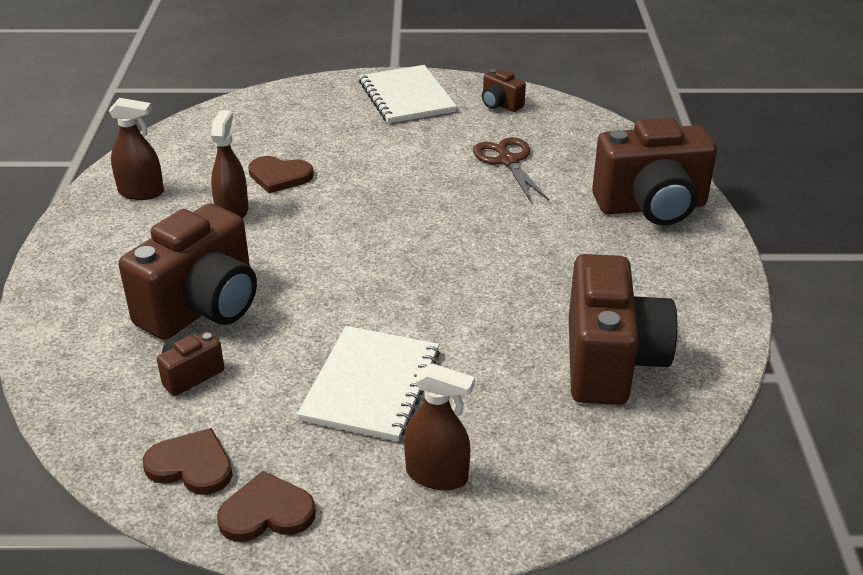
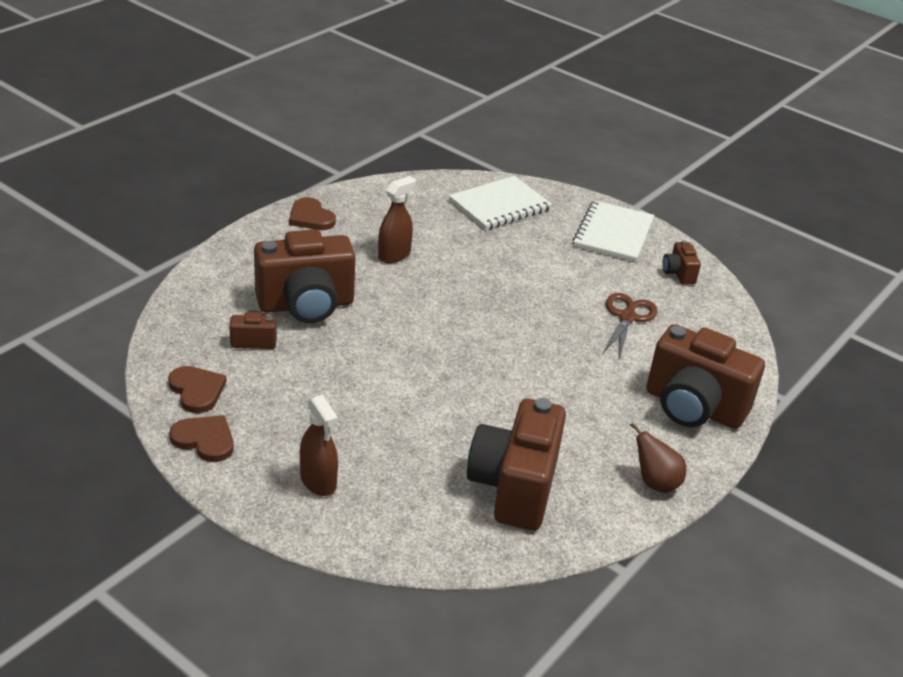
camera: 35 degrees right, 0 degrees up
brown spray bottle [109,98,164,200] -> none
brown heart [248,156,314,193] -> brown heart moved to [289,197,336,230]
white notebook [297,326,440,442] -> white notebook moved to [449,176,552,230]
brown camera [569,254,678,405] -> brown camera turned 150 degrees clockwise [467,398,566,530]
none -> brown pear [630,422,686,493]

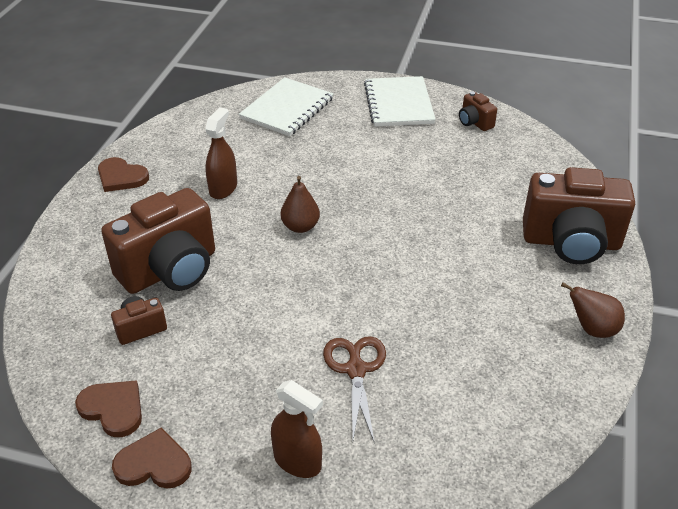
camera: 20 degrees left, 5 degrees up
brown camera [467,398,566,530] -> none
brown scissors [602,293,658,358] -> brown scissors moved to [323,336,386,444]
none -> brown pear [280,176,320,233]

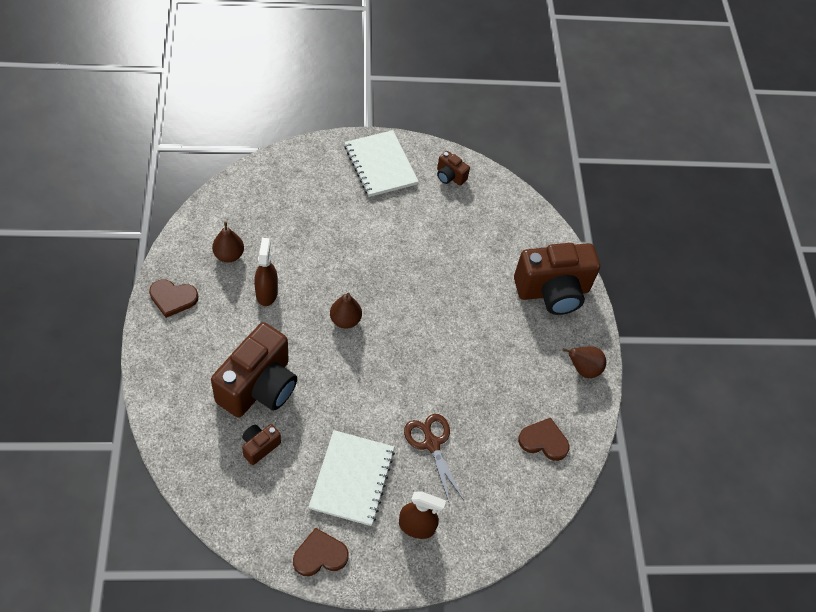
camera: 25 degrees left, 15 degrees up
brown heart [75,380,142,437] -> brown heart moved to [518,417,569,461]
white notebook [239,77,334,136] -> white notebook moved to [309,430,395,526]
none -> brown pear [212,222,244,262]

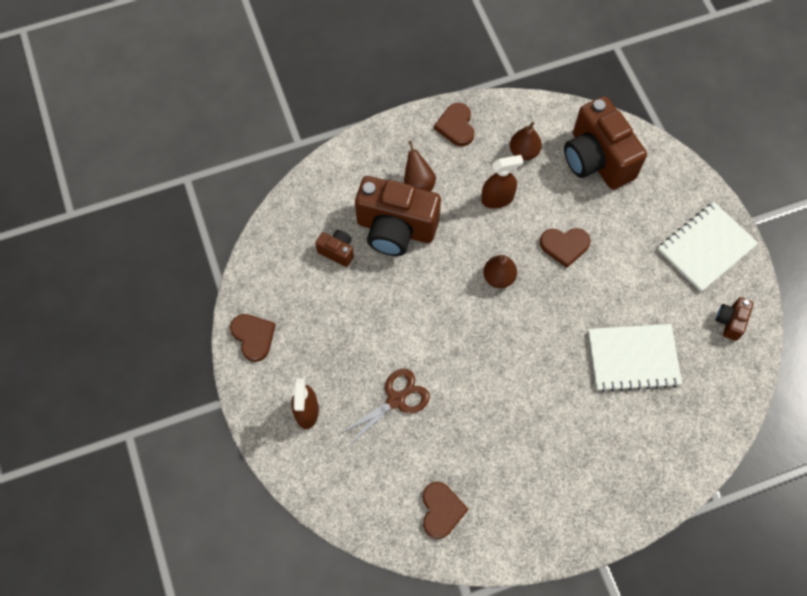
camera: 80 degrees right, 10 degrees up
white notebook [309,430,395,526] -> white notebook moved to [588,324,682,392]
brown camera [514,243,600,315] -> brown camera moved to [564,96,647,190]
brown pear [563,346,606,378] -> brown pear moved to [404,141,436,192]
none -> brown heart [540,228,590,268]

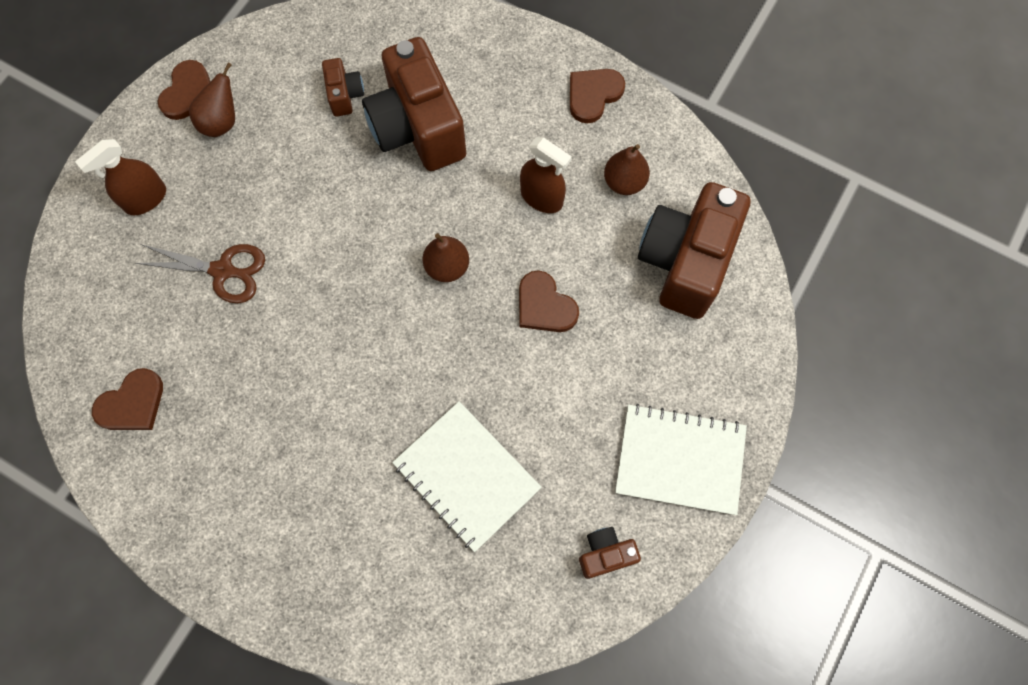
camera: 50 degrees right, 5 degrees up
brown pear [404,141,436,192] -> brown pear moved to [189,62,235,137]

